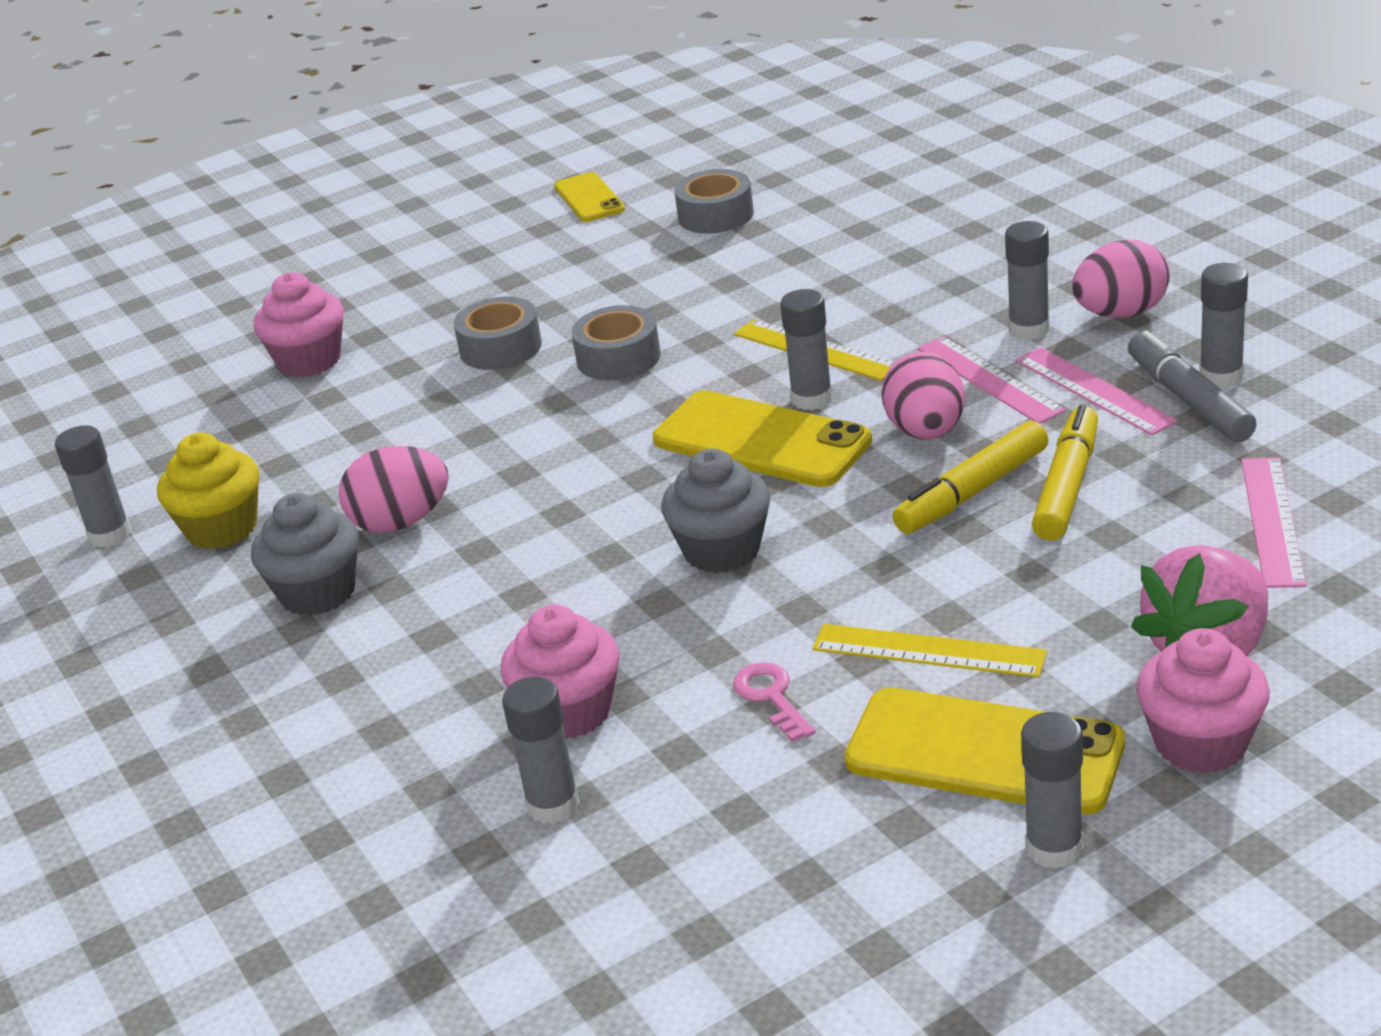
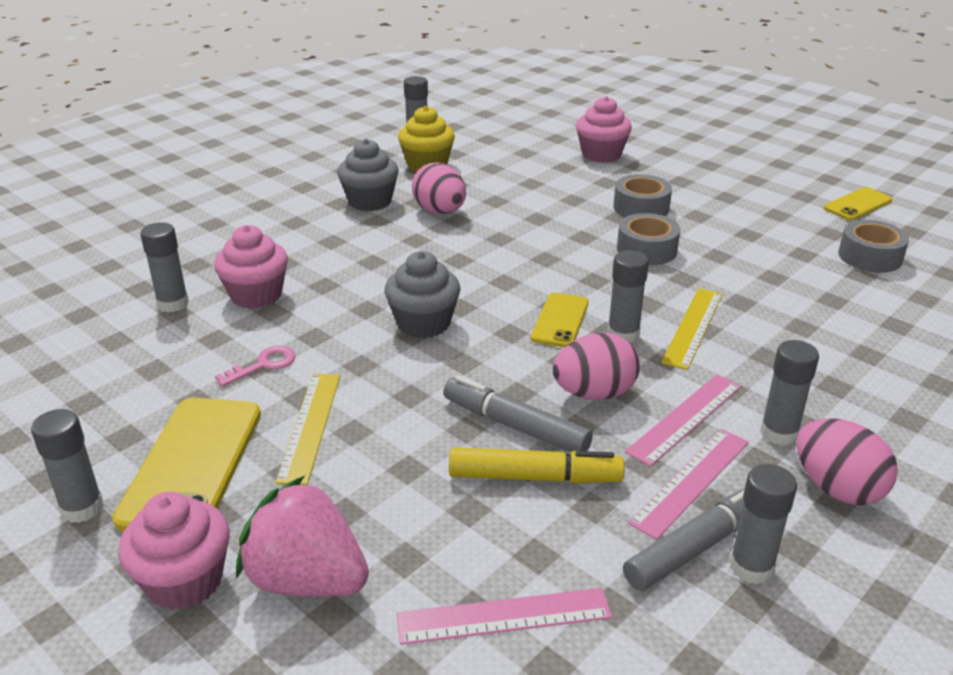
camera: 70 degrees right, 0 degrees up
yellow phone [653,390,872,487] -> yellow phone [531,293,589,348], size x0.57
yellow marker [893,421,1048,534] -> grey marker [443,376,593,452]

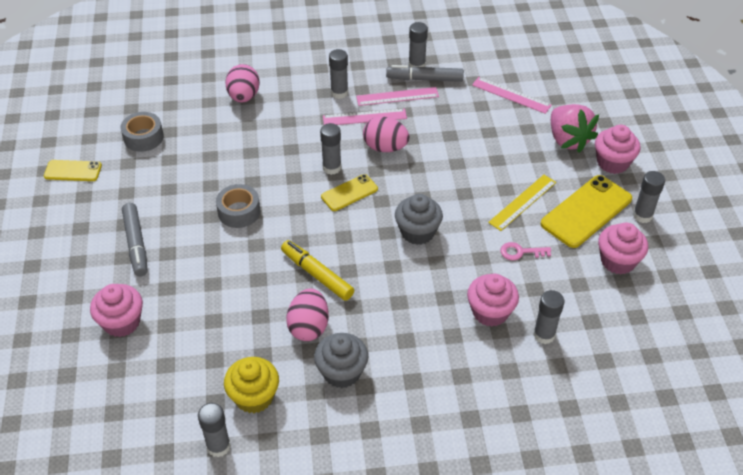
camera: 140 degrees left, 15 degrees up
grey marker [443,376,593,452] -> grey marker moved to [122,203,148,277]
yellow marker [449,447,625,484] -> yellow marker moved to [281,240,354,301]
grey tape [613,174,672,217] -> none
yellow ruler [661,288,723,370] -> none
pink egg [796,418,898,505] -> pink egg moved to [225,64,260,103]
none -> pink cupcake [598,223,648,274]

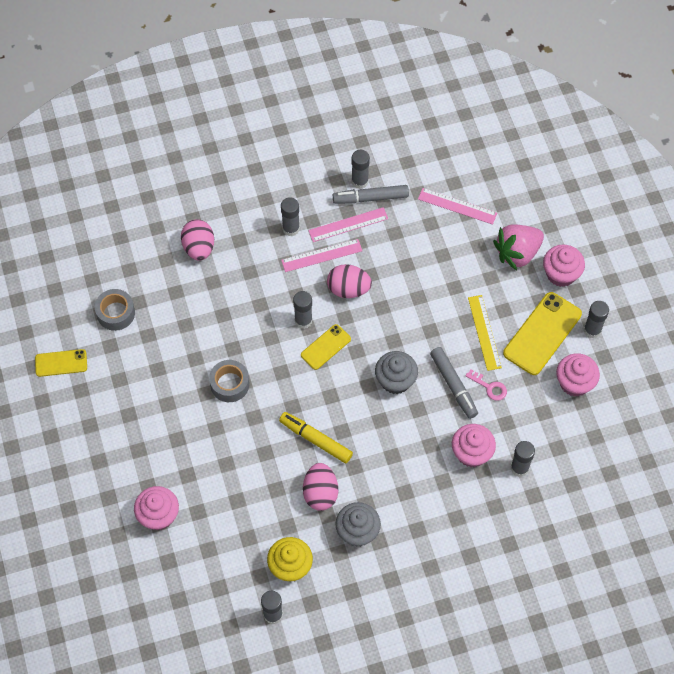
camera: 10 degrees left, 15 degrees up
grey marker [122,203,148,277] -> grey marker moved to [430,347,478,419]
yellow ruler [488,175,556,231] -> yellow ruler turned 45 degrees counterclockwise [468,295,502,371]
pink key [500,242,551,260] -> pink key turned 135 degrees counterclockwise [465,369,507,401]
pink strawberry [551,104,599,153] -> pink strawberry turned 90 degrees clockwise [493,224,544,270]

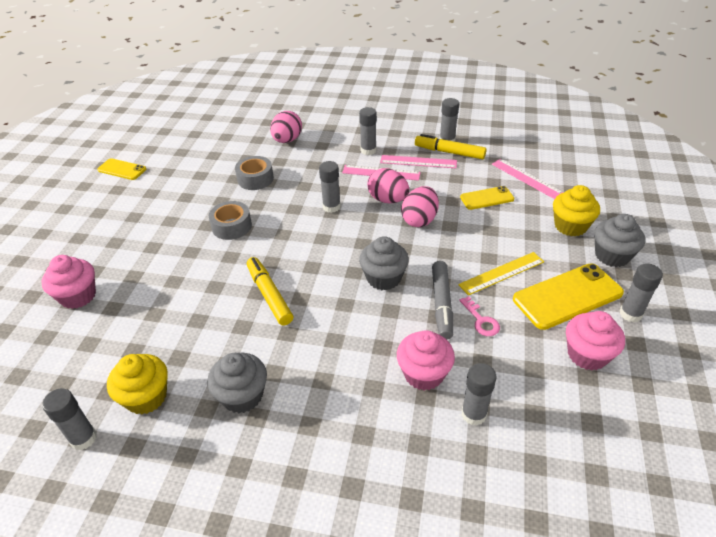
camera: 30 degrees right, 20 degrees down
grey tape [95,289,135,331] -> grey tape moved to [235,156,274,190]
yellow phone [301,324,351,370] -> yellow phone moved to [460,186,514,210]
pink egg [303,463,338,511] -> pink egg moved to [401,186,439,227]
grey marker [333,185,409,204] -> yellow marker [415,134,487,159]
yellow ruler [468,295,502,371] -> yellow ruler turned 45 degrees clockwise [458,252,544,295]
pink strawberry [493,224,544,270] -> yellow cupcake [553,185,600,237]
pink cupcake [543,244,585,287] -> grey cupcake [594,214,645,267]

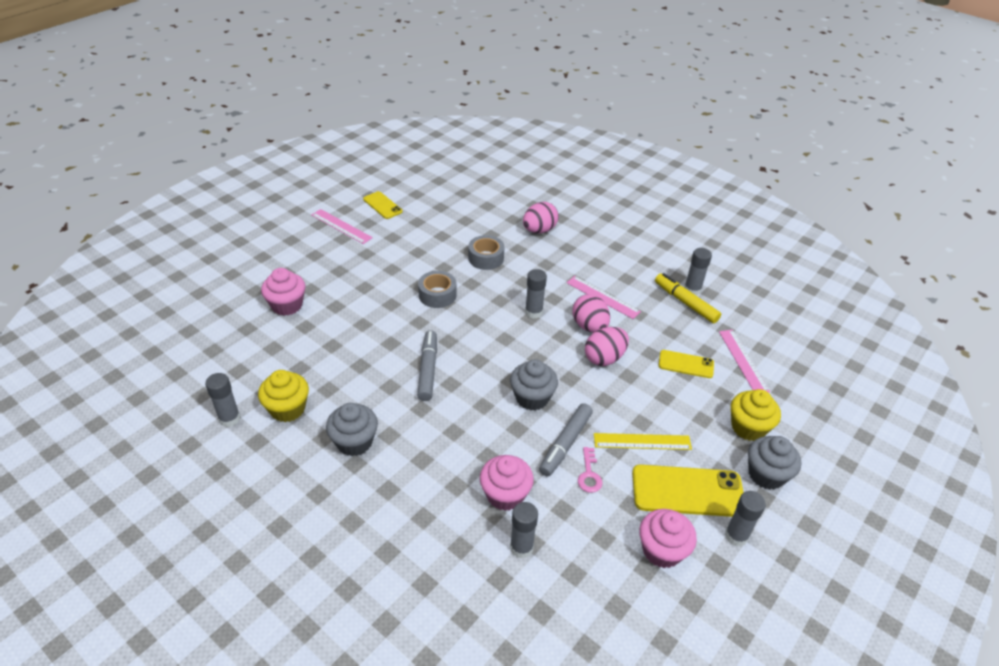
camera: 25 degrees right, 0 degrees up
yellow marker [247,257,293,326] -> grey marker [417,330,437,401]
grey glue stick [359,107,377,155] -> none
pink ruler [380,155,457,168] -> pink ruler moved to [311,209,373,244]

